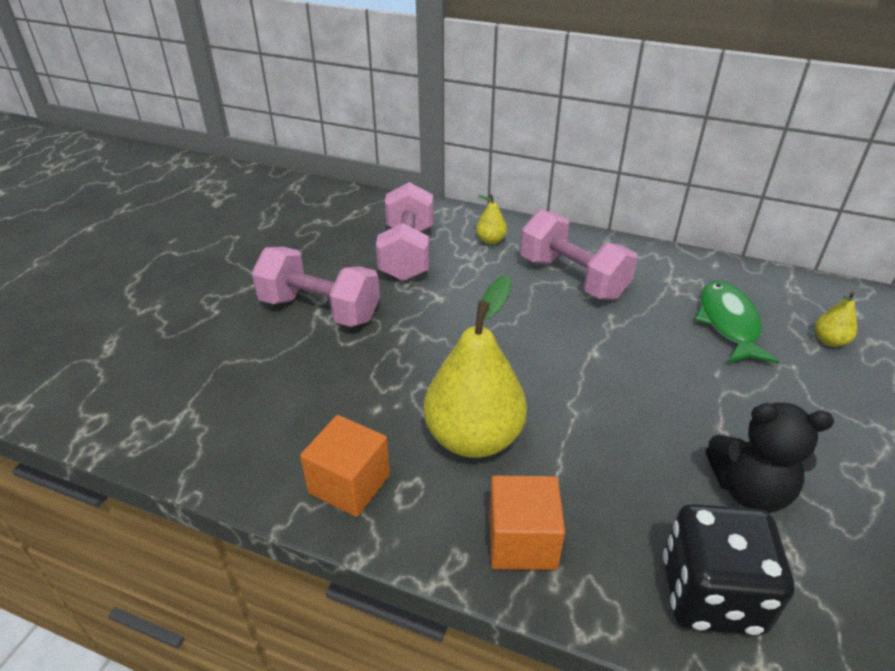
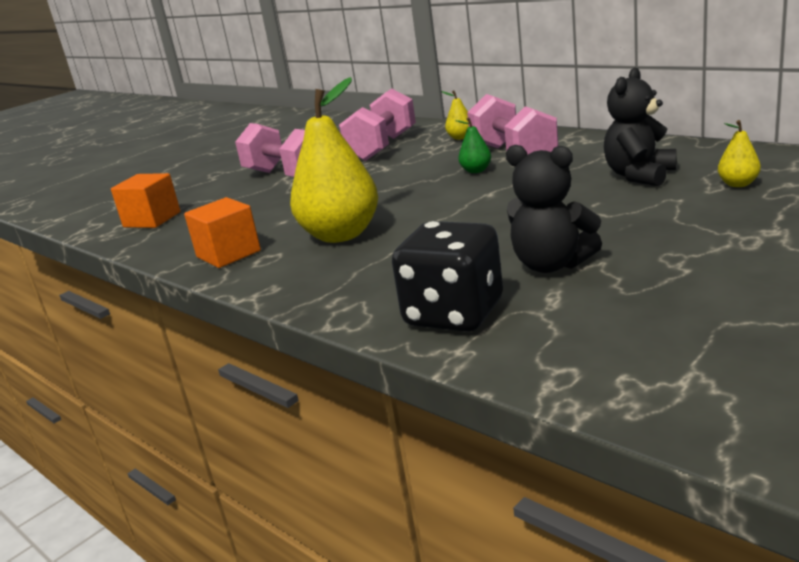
camera: 25 degrees right, 15 degrees down
orange cube [489,475,565,570] -> orange cube moved to [111,173,181,228]
green fish [695,281,779,363] -> black teddy bear [604,67,676,186]
none -> green pear [455,117,491,173]

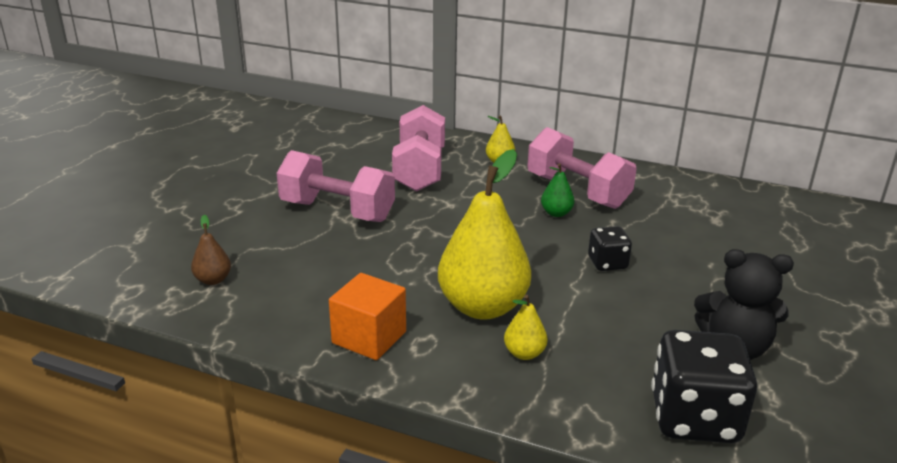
camera: 25 degrees left, 5 degrees up
orange cube [111,173,181,228] -> brown pear [191,215,231,285]
black teddy bear [604,67,676,186] -> none
yellow pear [718,120,761,187] -> yellow pear moved to [504,295,547,360]
none -> black dice [588,226,632,271]

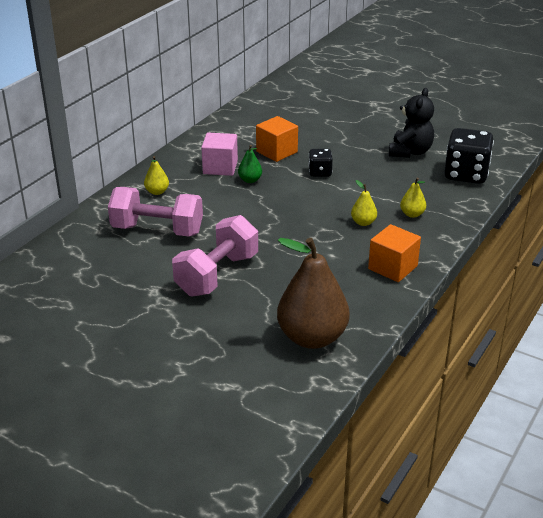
camera: 80 degrees left, 5 degrees up
brown pear [191,215,231,285] -> brown pear [277,238,349,349], size x2.31
yellow pear [438,149,531,320] -> yellow pear [351,180,377,226], size x0.43
pink dumbbell [527,127,637,209] -> pink cube [201,133,238,176]
none -> orange cube [256,116,298,162]

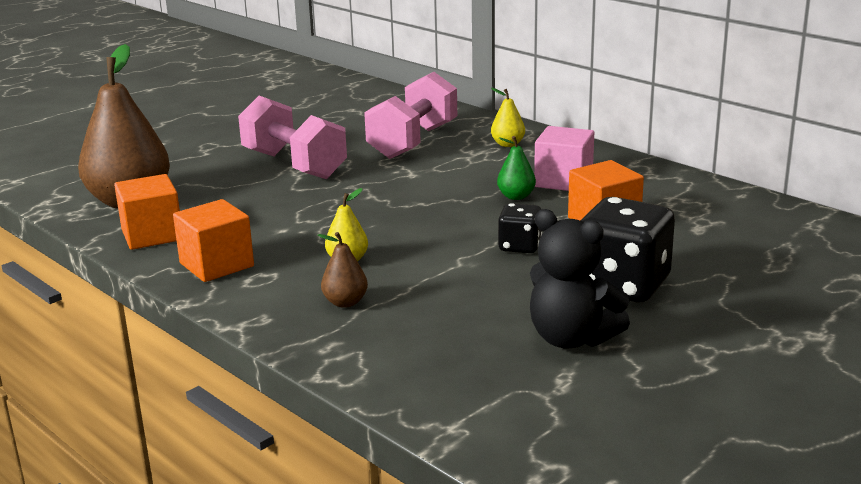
camera: 105 degrees right, 10 degrees down
yellow pear [400,177,426,218] -> brown pear [318,232,368,308]
black dice [444,128,494,184] -> black dice moved to [580,197,675,302]
none -> orange cube [114,174,180,250]

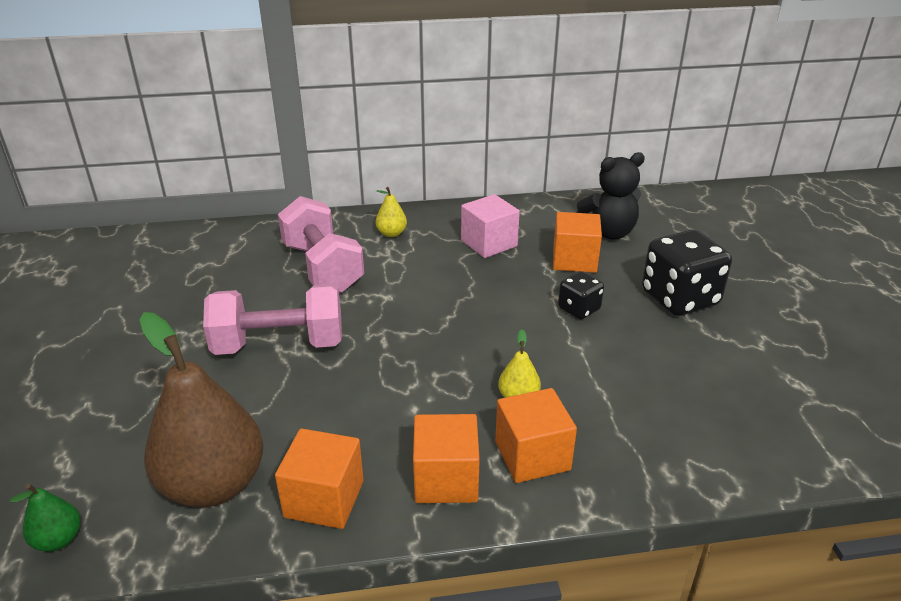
camera: 55 degrees left, 10 degrees up
brown pear [318,232,368,308] -> none
green pear [497,136,536,200] -> green pear moved to [10,484,81,552]
black teddy bear [530,209,630,349] -> black teddy bear moved to [576,152,645,240]
none -> orange cube [495,388,577,483]

